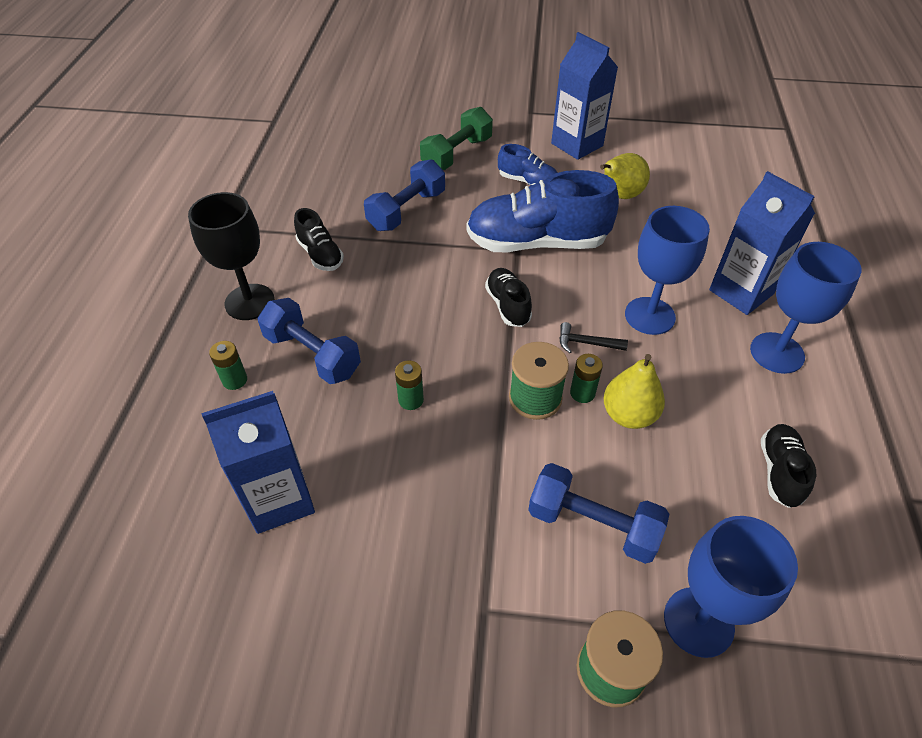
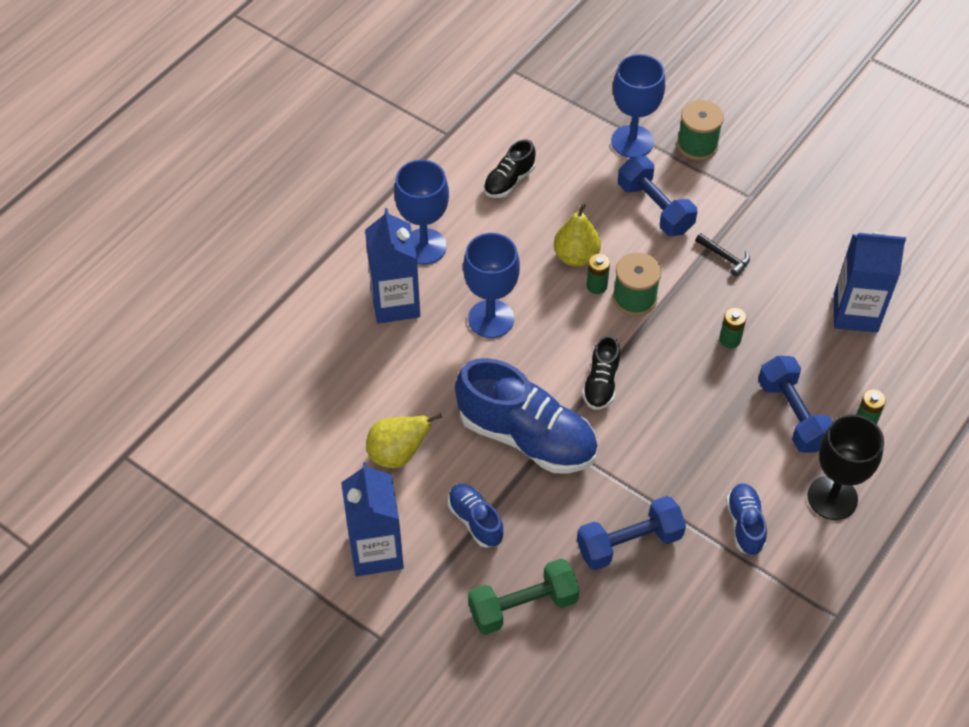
camera: 150 degrees left, 5 degrees up
black shoe [294,208,344,271] -> blue shoe [726,483,767,556]
black hammer [559,322,628,353] -> black hammer moved to [695,233,750,277]

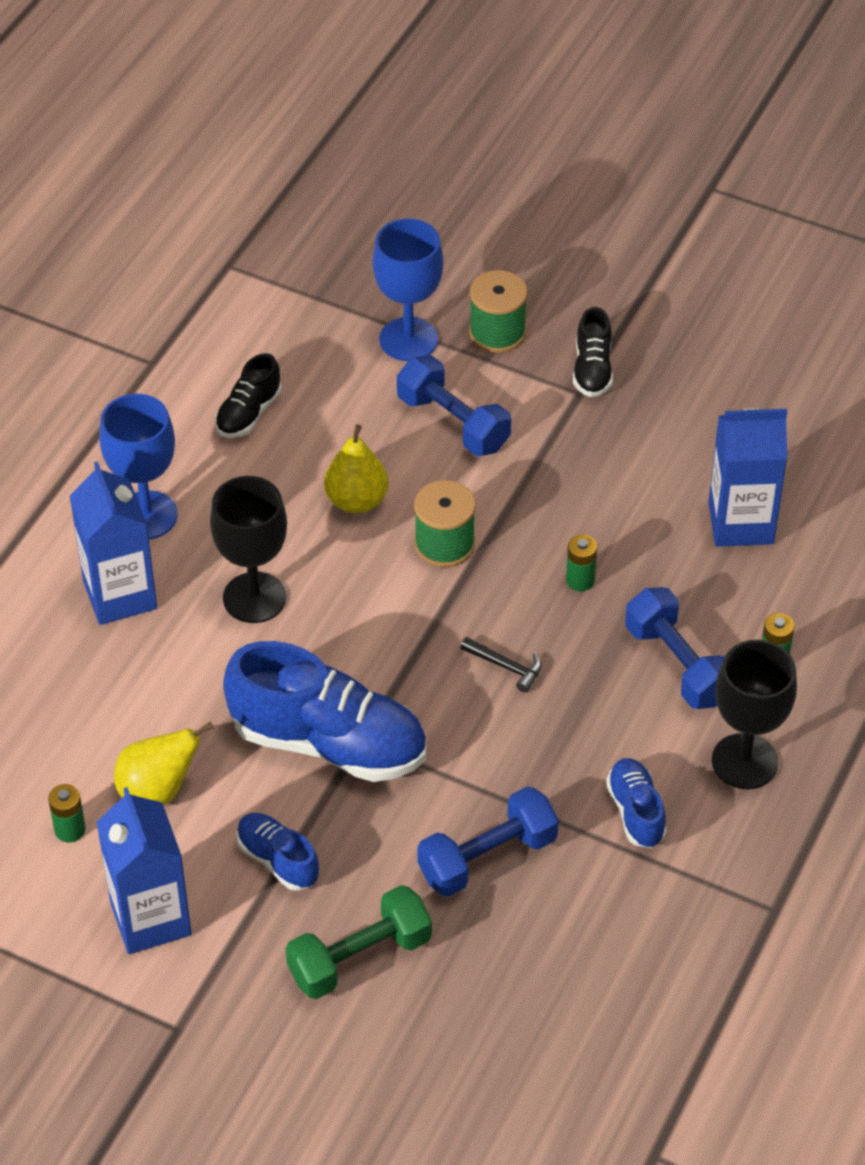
camera: 10 degrees left, 5 degrees down
blue goblet [463,233,520,338] -> black goblet [210,476,287,623]
black shoe [582,335,621,410] -> black shoe moved to [573,307,613,397]
green battery [587,254,610,294] -> green battery moved to [48,784,86,842]
black hammer [695,233,750,277] -> black hammer moved to [460,637,542,692]

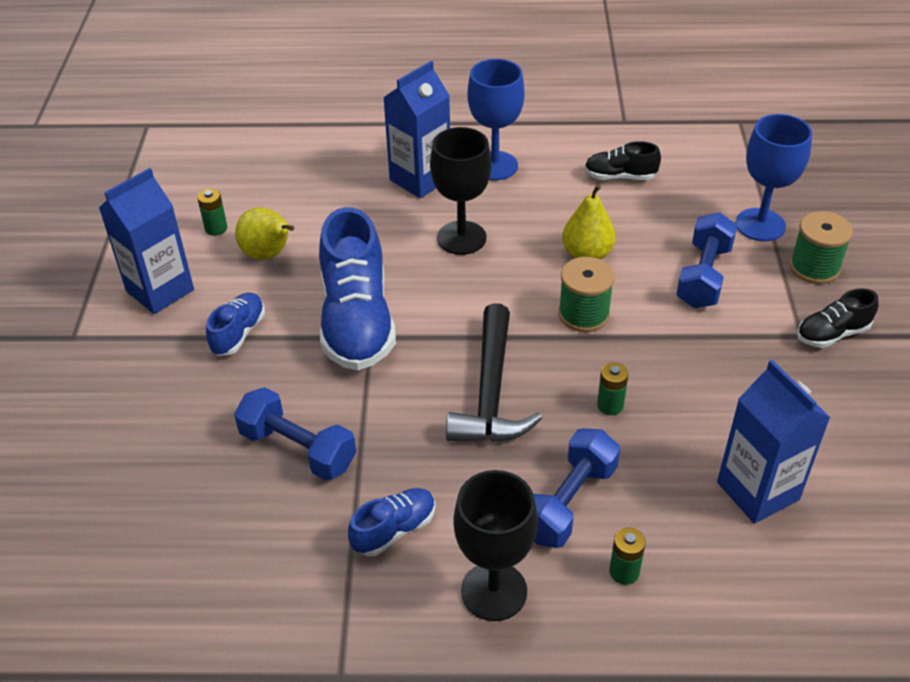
camera: 65 degrees right, 5 degrees down
green dumbbell [286,885,432,999] -> none
black hammer [460,637,542,692] -> black hammer [446,303,542,442], size x2.32

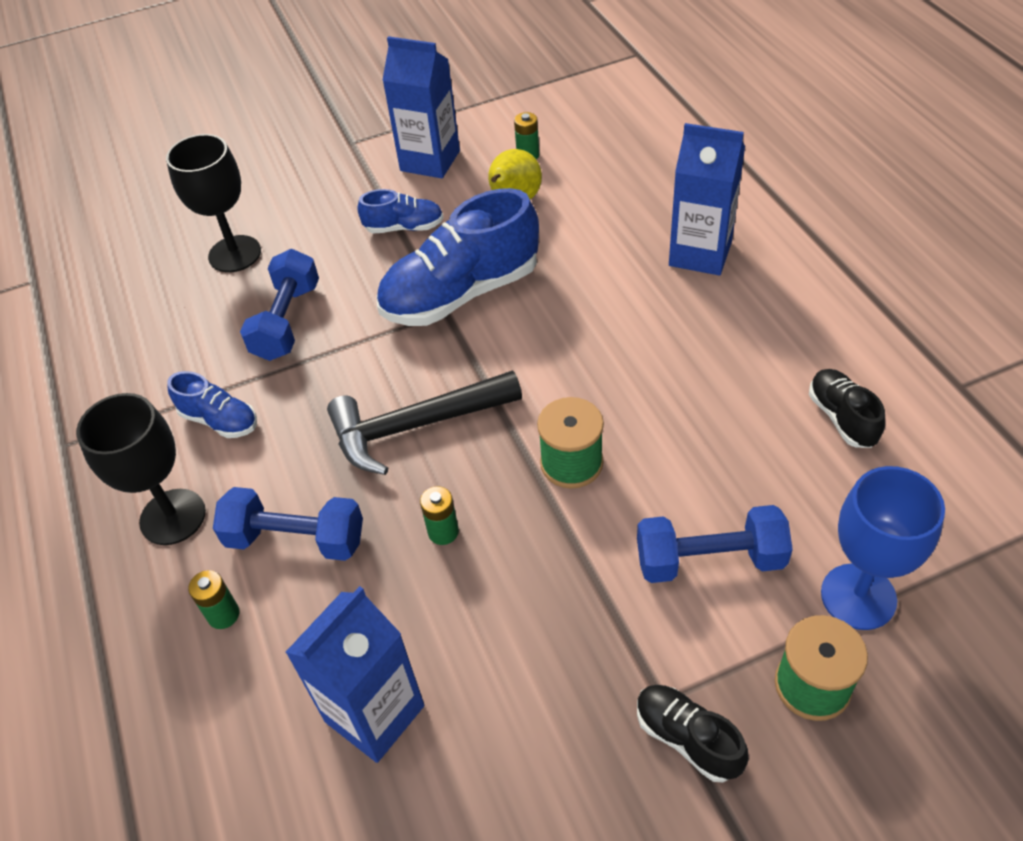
camera: 70 degrees right, 5 degrees up
black goblet [430,127,491,255] -> black goblet moved to [166,134,261,272]
blue goblet [468,59,524,180] -> none
yellow pear [562,184,616,260] -> none

